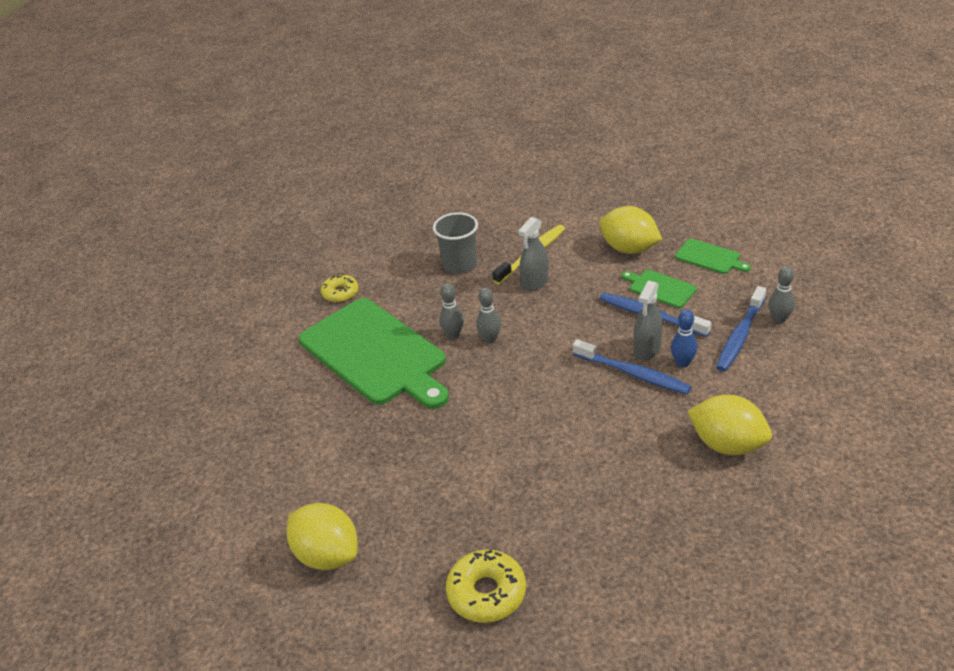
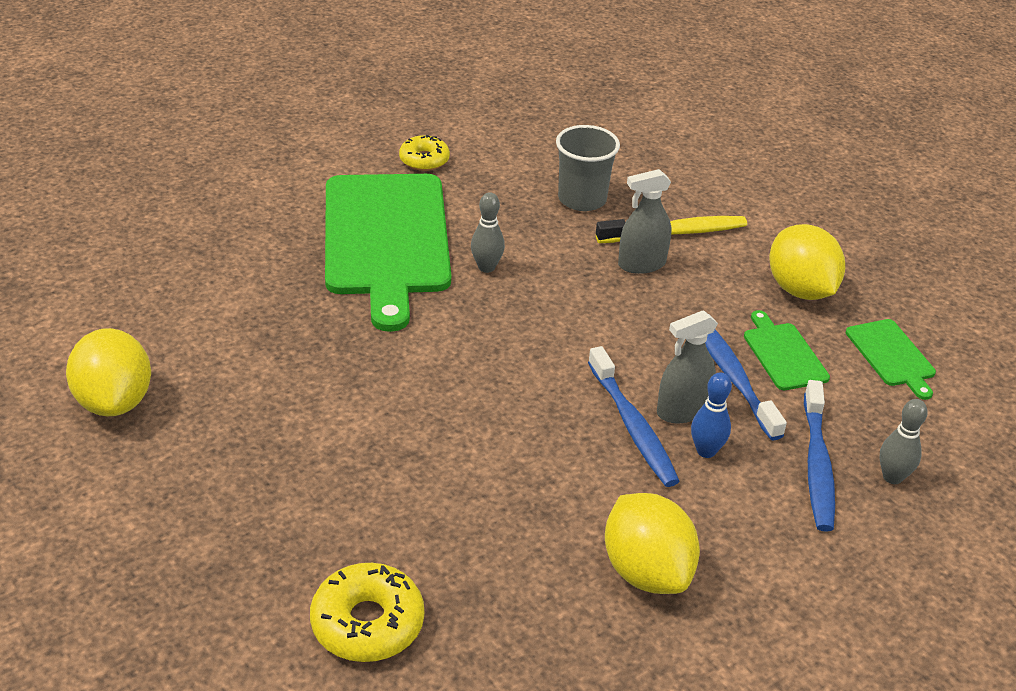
camera: 30 degrees right, 0 degrees up
yellow donut [446,550,526,623] -> yellow donut moved to [310,563,424,662]
grey bowling pin [476,288,501,344] -> none
blue toothbrush [716,286,766,372] -> blue toothbrush turned 60 degrees counterclockwise [804,380,835,532]

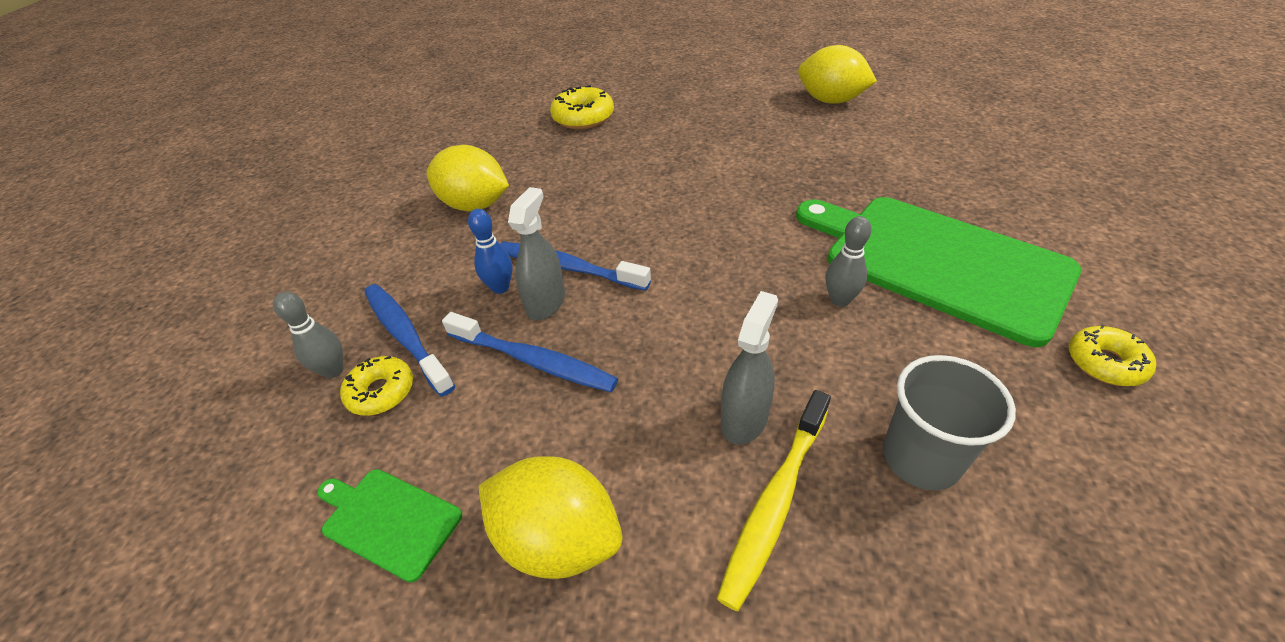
camera: 140 degrees right, 5 degrees up
green cutting board [744,310,830,390] -> none
none -> yellow donut [340,356,413,416]

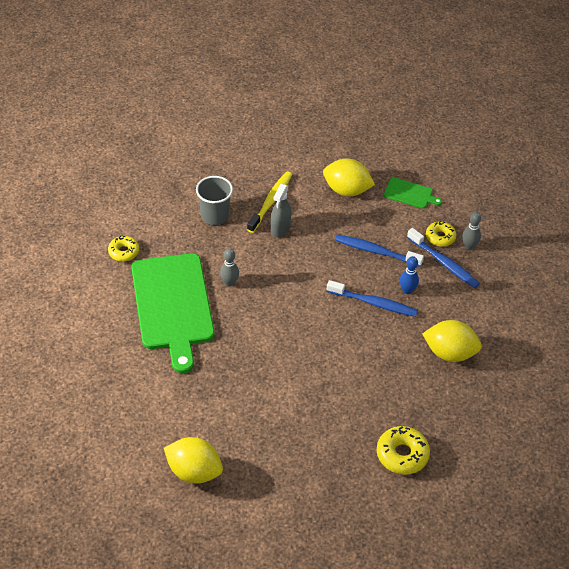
camera: 170 degrees right, 5 degrees up
grey spray bottle [508,187,565,320] -> none
green cutting board [796,197,1081,347] -> green cutting board turned 45 degrees clockwise [131,253,214,373]

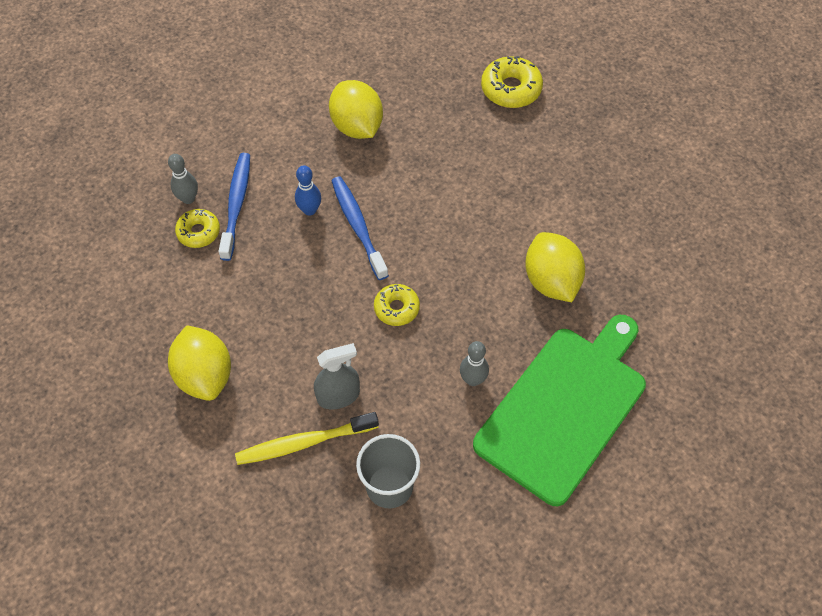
camera: 130 degrees left, 10 degrees up
yellow donut [108,236,139,262] -> yellow donut moved to [374,284,420,326]
yellow lemon [164,437,223,483] -> yellow lemon moved to [525,232,585,302]
blue toothbrush [335,234,424,267] -> none
green cutting board [384,177,442,209] -> none

